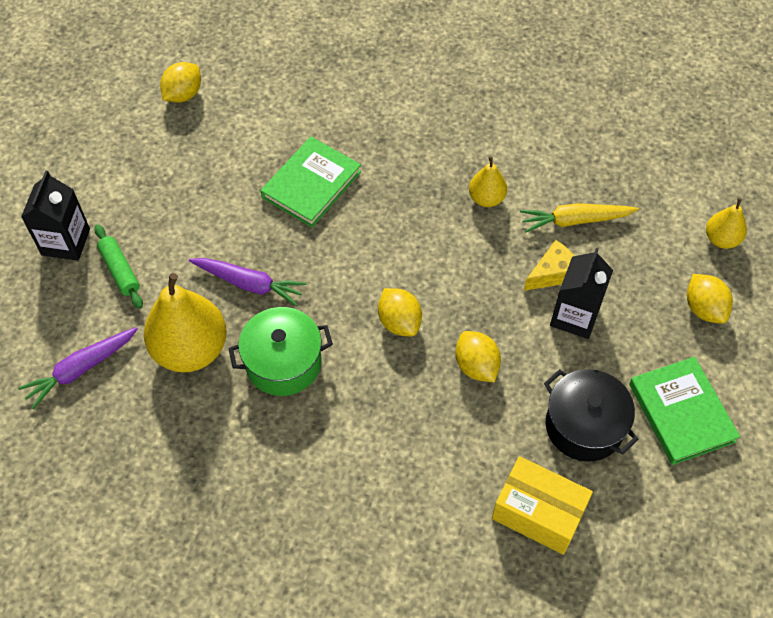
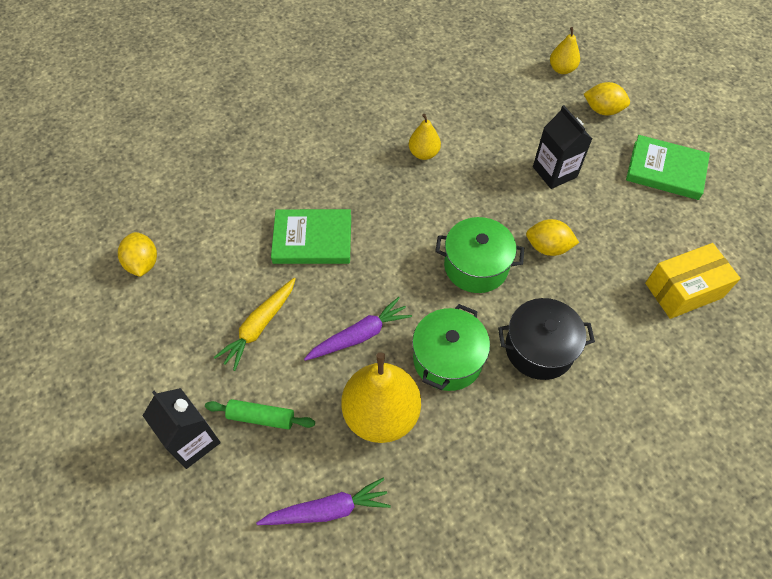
camera: 50 degrees left, 0 degrees up
purple carrot [18,327,138,409] -> purple carrot turned 105 degrees counterclockwise [256,478,391,525]
green book [261,137,361,227] -> green book turned 75 degrees counterclockwise [271,209,351,264]
yellow lemon [378,288,422,336] -> green pot [435,217,524,293]
yellow carrot [520,203,639,233] -> yellow carrot moved to [214,278,296,371]
yellow cheese [524,240,574,291] -> none
black pot [544,369,639,462] -> black pot moved to [498,298,595,380]

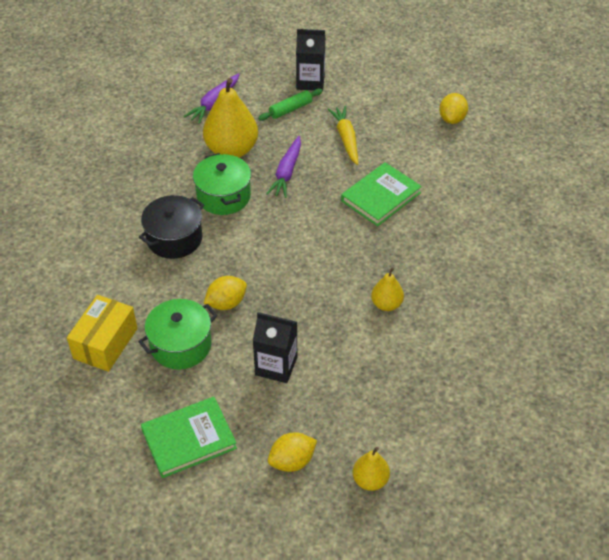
camera: 135 degrees right, 10 degrees down
yellow lemon [118,232,157,277] -> yellow lemon turned 75 degrees clockwise [439,93,468,124]
green pot [435,217,524,293] -> green pot moved to [138,299,218,370]

